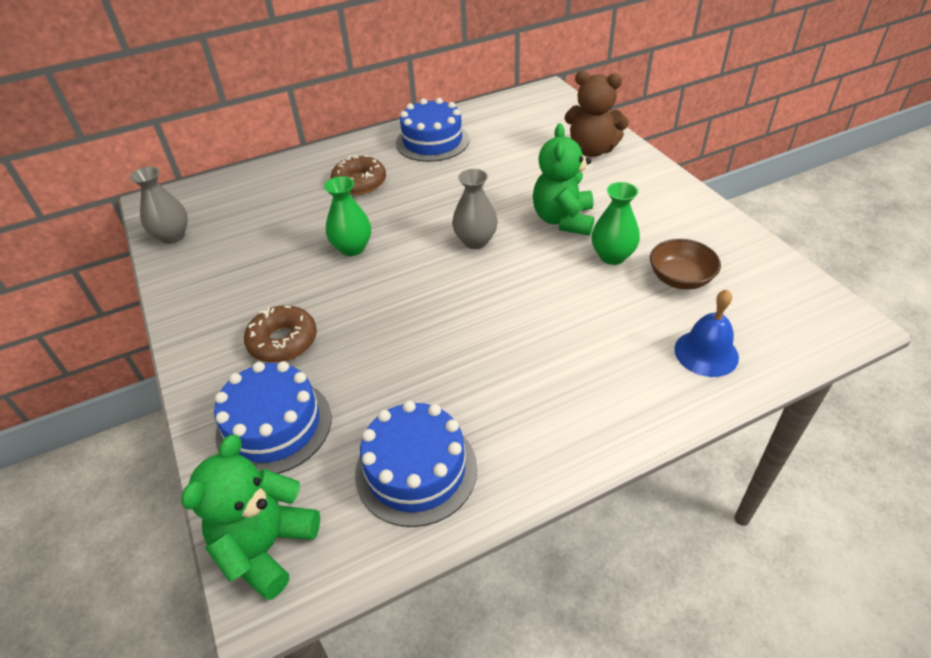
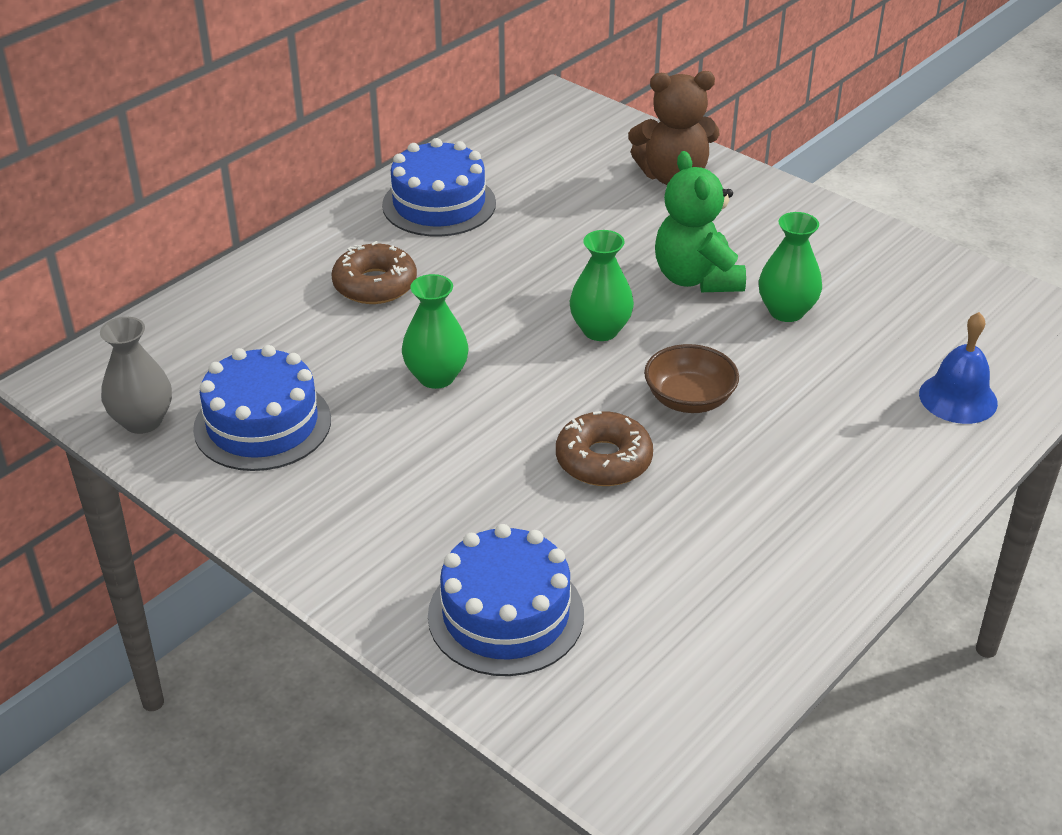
camera: 25 degrees left, 5 degrees down
green teddy bear [181,435,320,600] -> none
brown donut [244,305,317,363] -> brown donut moved to [556,411,653,486]
blue cake [355,400,477,527] -> blue cake moved to [193,345,331,471]
grey vase [452,169,498,249] -> green vase [570,230,634,341]
brown bowl [650,239,721,290] -> brown bowl moved to [644,344,739,413]

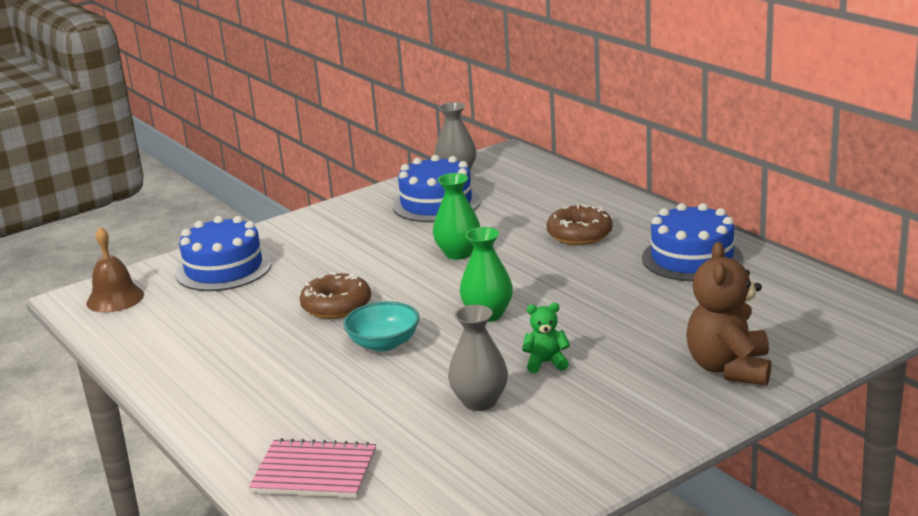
camera: 105 degrees right, 15 degrees down
brown bowl [644,344,739,413] -> turquoise bowl [343,301,420,351]
green teddy bear [655,151,746,292] -> green teddy bear [522,303,570,373], size x0.51
green vase [759,212,822,322] -> grey vase [448,305,508,411]
blue bell [919,312,998,424] -> pink notebook [249,438,376,498]
none -> brown bell [86,227,144,312]

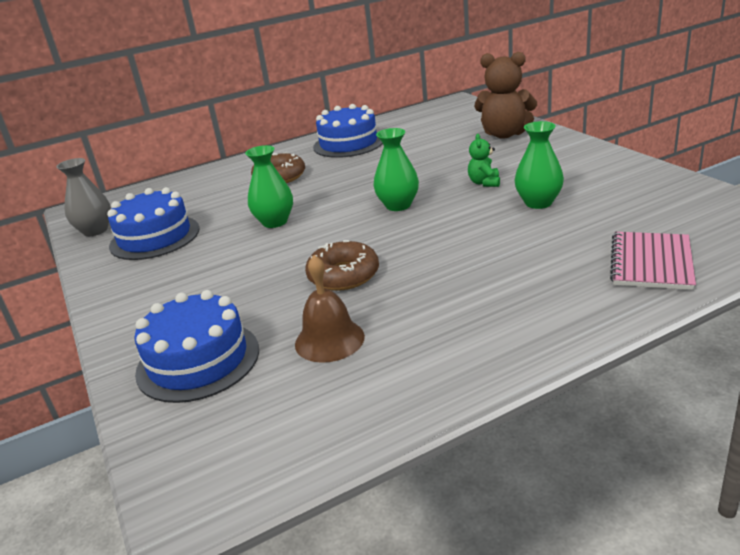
camera: 80 degrees left, 5 degrees up
brown bell [86,227,144,312] -> brown bell moved to [295,255,365,363]
turquoise bowl [343,301,420,351] -> none
grey vase [448,305,508,411] -> green vase [515,121,564,209]

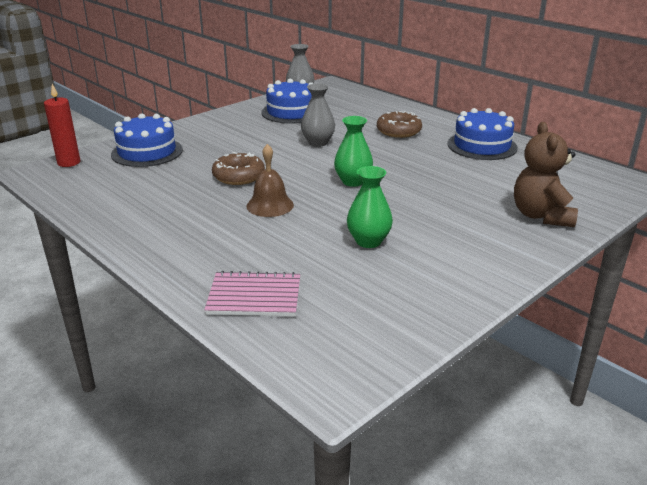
camera: 70 degrees right, 0 degrees up
green vase [245,145,293,228] -> grey vase [301,83,335,147]
brown bell [295,255,365,363] -> brown bell moved to [246,144,294,217]
green teddy bear [468,134,500,187] -> none
none -> red candle [44,84,81,167]

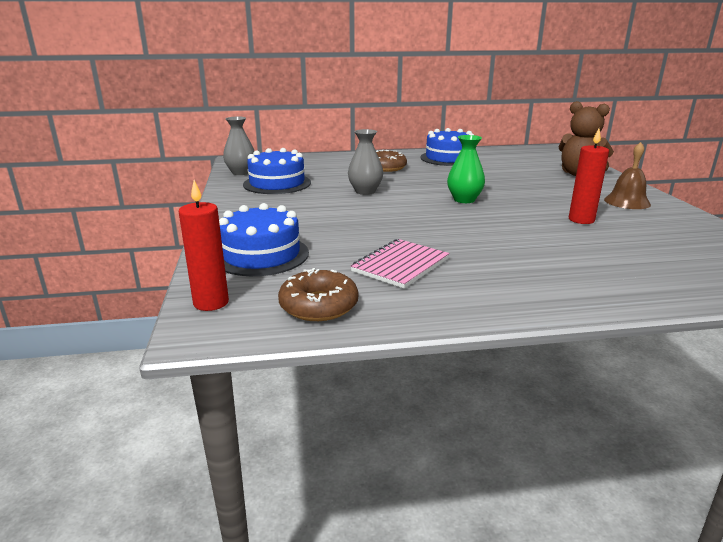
camera: 55 degrees left, 5 degrees down
pink notebook [204,271,300,316] -> pink notebook moved to [350,239,450,288]
brown donut [212,152,265,185] -> brown donut moved to [278,268,358,321]
brown bell [246,144,294,217] -> brown bell moved to [604,142,651,209]
green vase [347,166,393,248] -> red candle [569,129,609,224]

